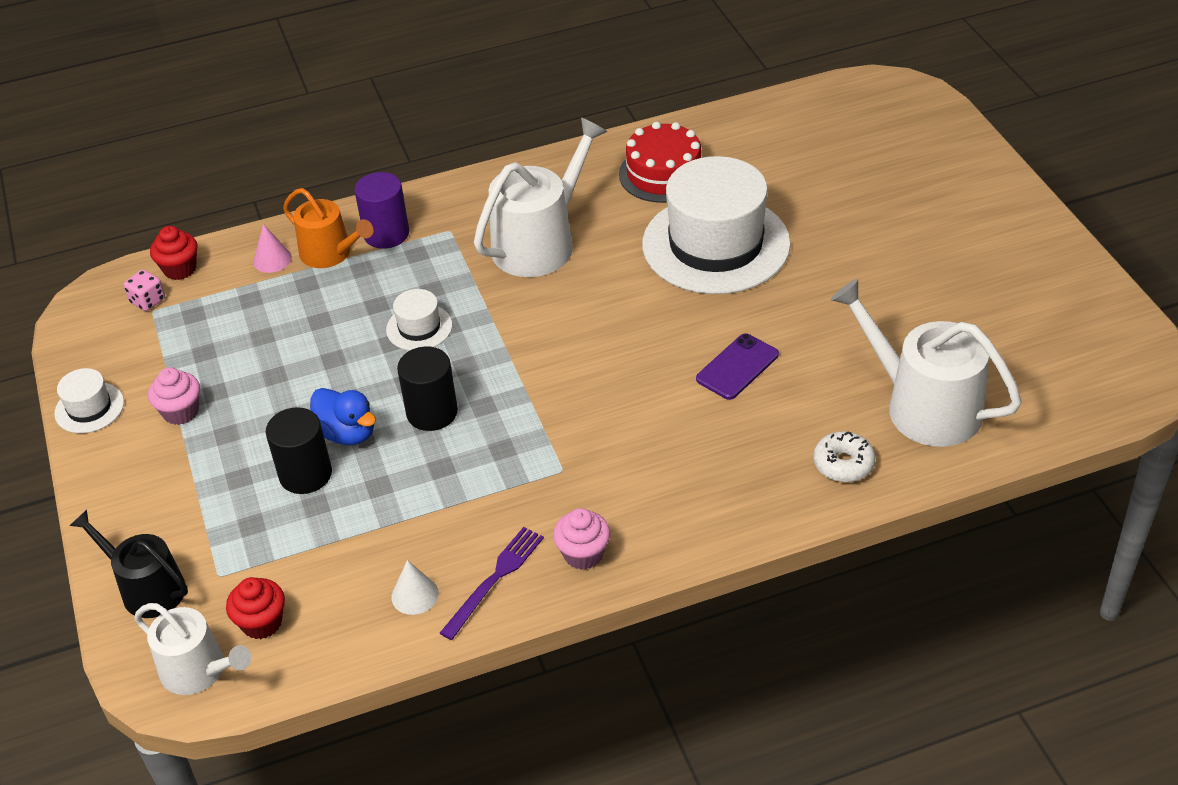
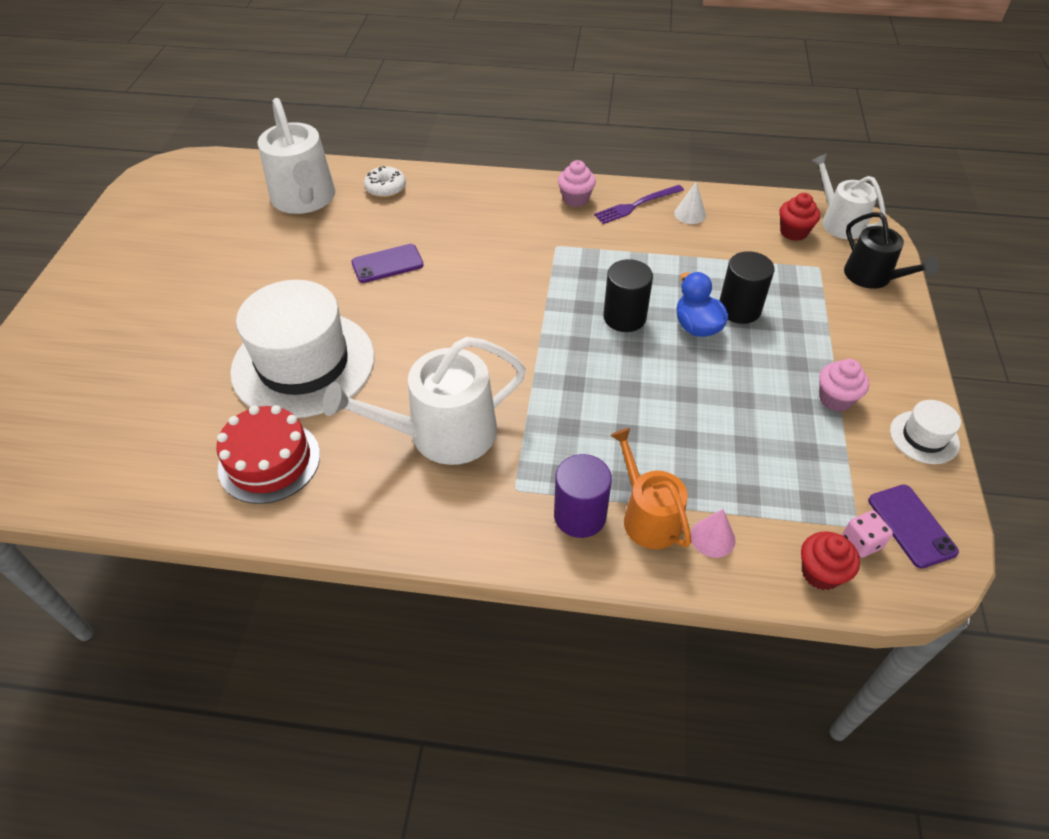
camera: 155 degrees left, 5 degrees up
white hat [386,289,453,351] -> none
none -> purple phone [868,485,959,569]

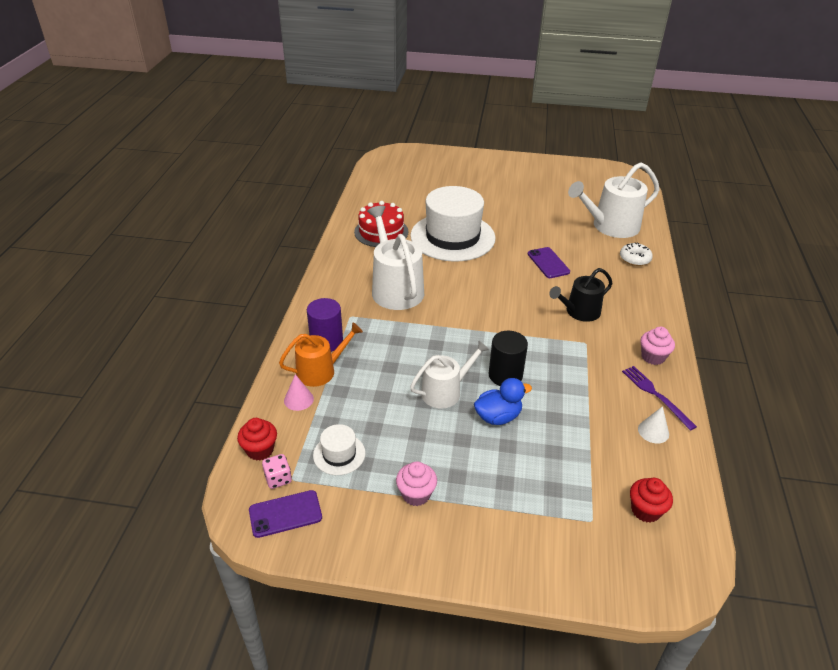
camera: 90 degrees right, 10 degrees down
black cylinder [719,251,774,324] -> none
white watering can [811,153,885,239] -> white watering can moved to [410,341,489,408]
black watering can [844,212,939,289] -> black watering can moved to [549,268,613,322]
white hat [890,400,961,464] -> white hat moved to [313,424,365,475]

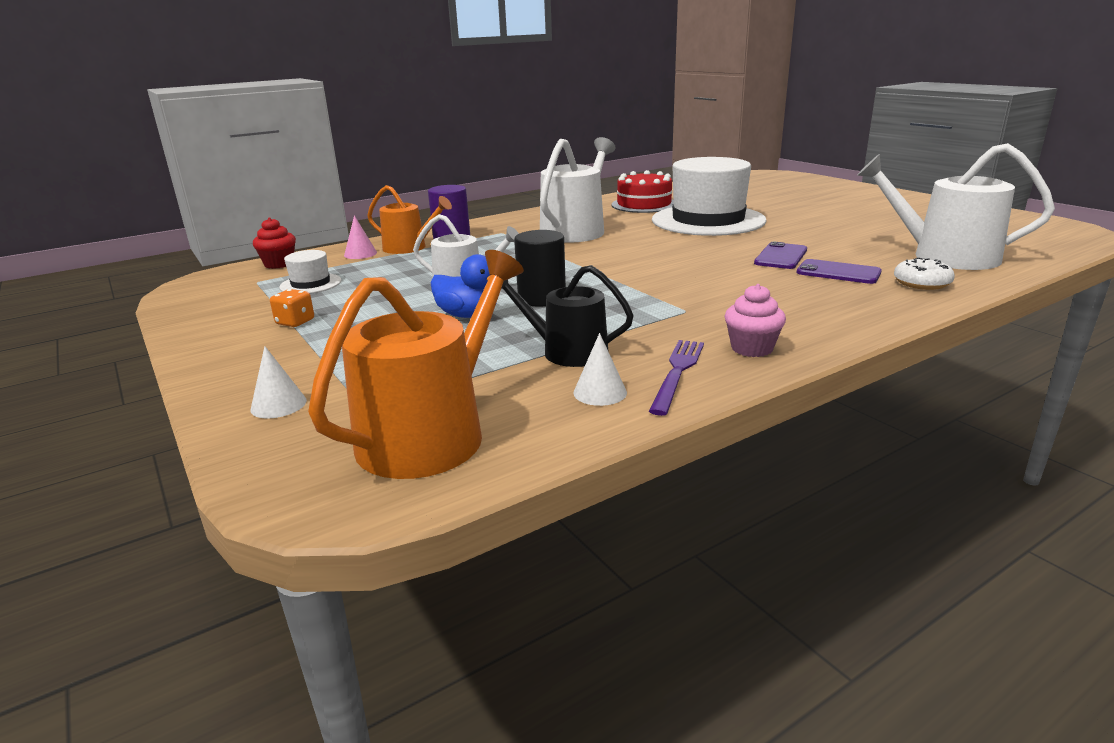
camera: 50 degrees right, 15 degrees down
purple phone [249,490,322,538] -> purple phone moved to [797,259,882,284]
pink dice [262,454,292,489] -> none
pink cupcake [396,461,437,506] -> orange dice [270,289,314,327]
black watering can [549,268,613,322] -> black watering can moved to [502,265,634,367]
red cupcake [630,478,673,523] -> orange watering can [308,250,524,479]
none -> white cone [250,346,307,418]

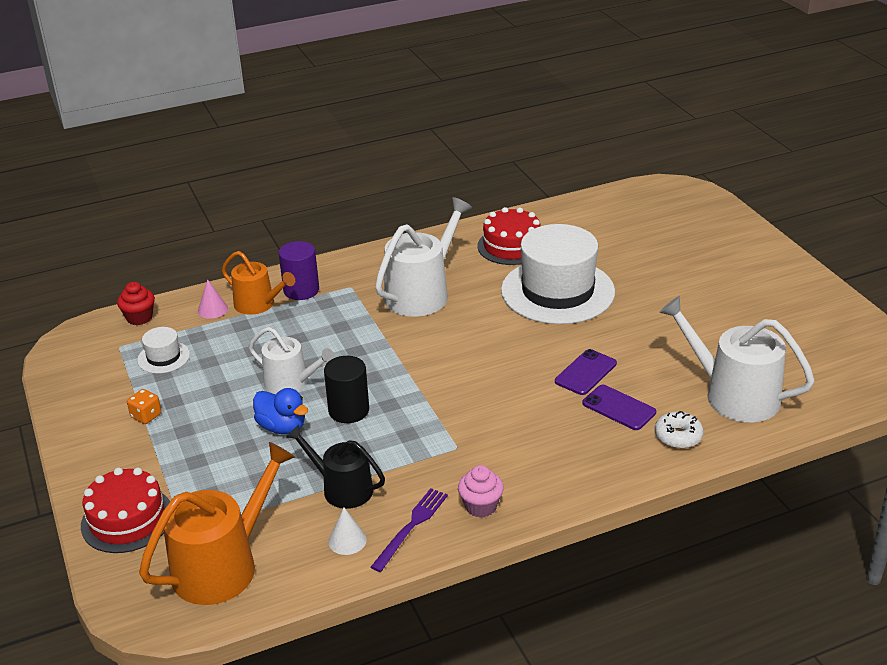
camera: 10 degrees right, 10 degrees up
white cone [250,346,307,418] -> red cake [81,467,170,553]

